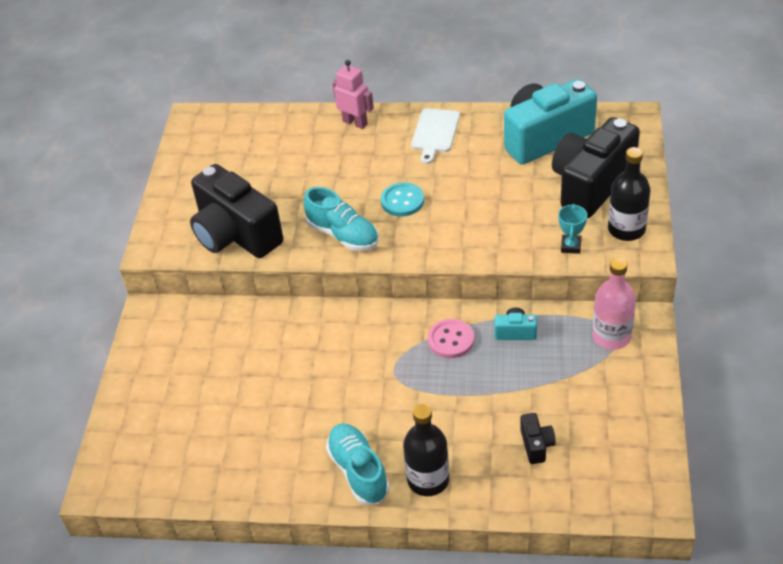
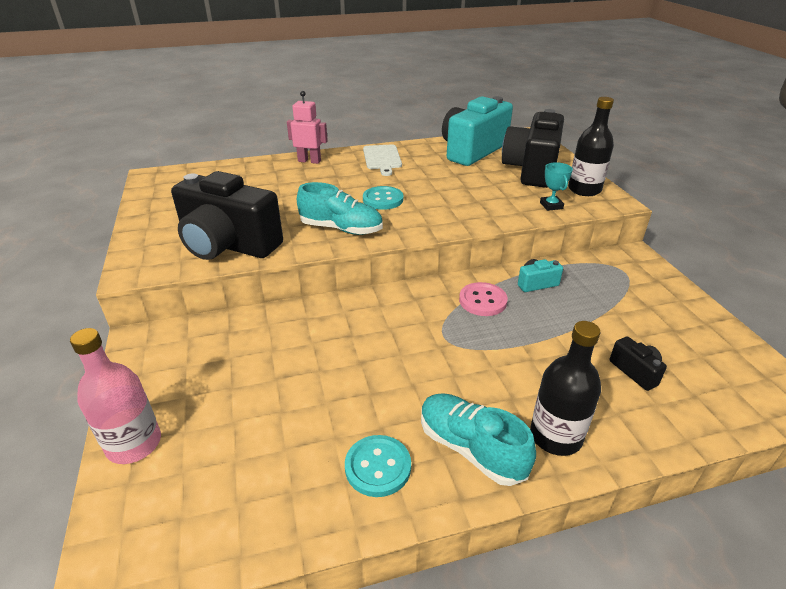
camera: 25 degrees left, 10 degrees down
pink bottle [592,258,636,350] -> pink bottle moved to [70,328,161,464]
none -> turquoise button [345,435,411,497]

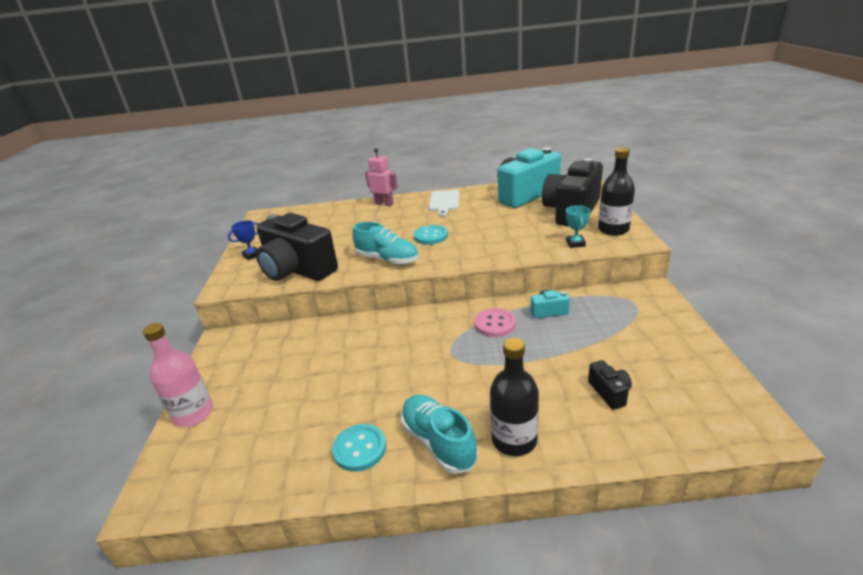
camera: 15 degrees right, 5 degrees down
none -> blue trophy [228,220,259,260]

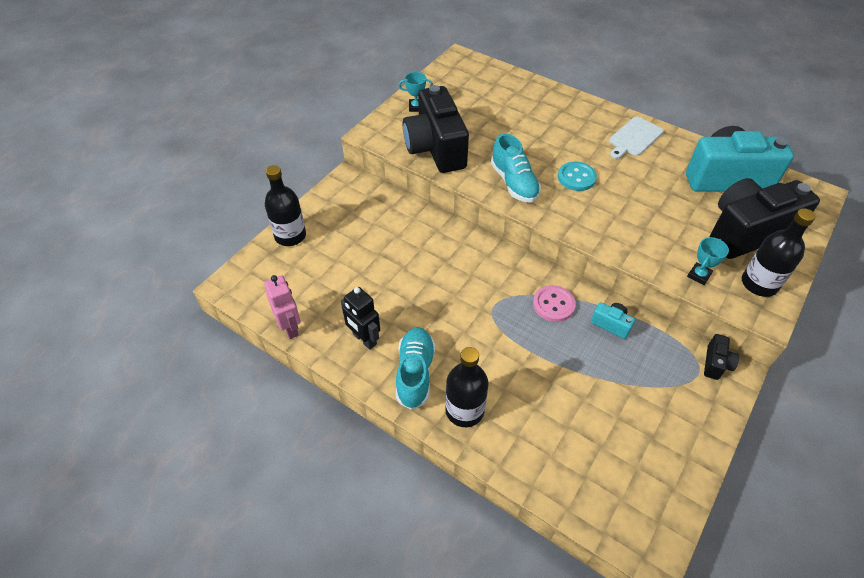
camera: 35 degrees right, 20 degrees up
pink bottle [143,323,213,427] -> black bottle [265,165,306,246]
blue trophy [228,220,259,260] -> turquoise trophy [398,72,433,112]
turquoise button [332,424,386,472] -> black robot [341,287,380,350]
pink robot [365,148,398,206] -> pink robot moved to [264,275,301,339]
black camera [588,360,632,410] -> black camera moved to [704,334,739,380]

